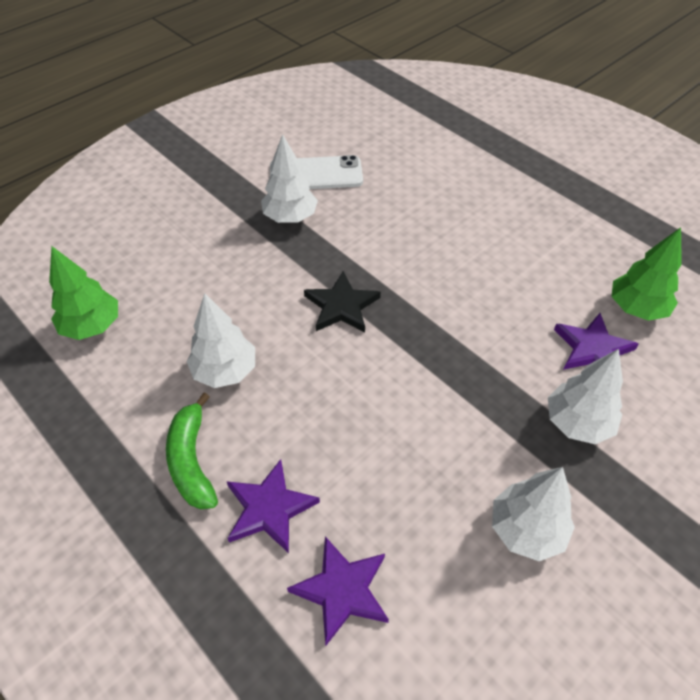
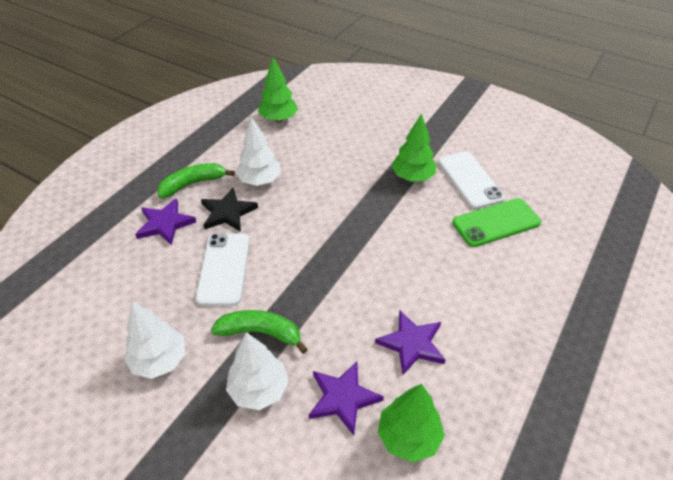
camera: 75 degrees right, 5 degrees down
white tree [261,134,318,223] -> green tree [391,113,436,182]
purple star [287,536,389,645] -> purple star moved to [375,311,446,376]
black star [304,271,381,332] -> black star moved to [201,188,258,232]
none -> white phone [195,233,250,306]
none -> green banana [211,310,308,354]
none -> green phone [452,198,541,247]

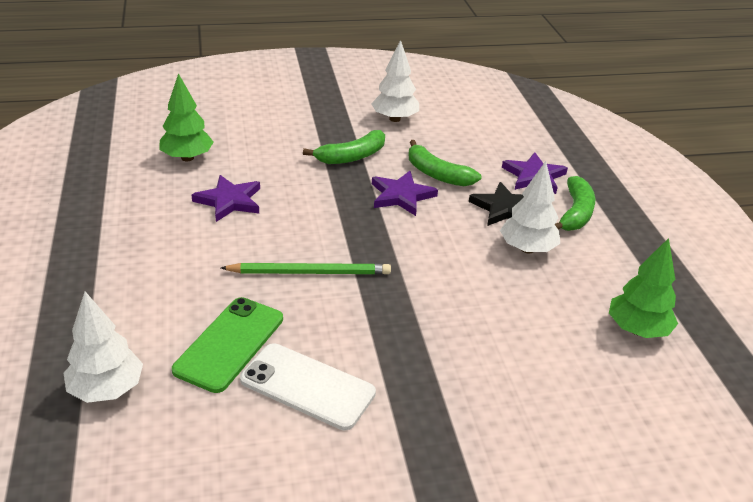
camera: 135 degrees right, 10 degrees down
white phone [195,233,250,306] -> green banana [408,140,481,186]
white tree [226,332,289,410] -> white tree moved to [64,291,143,403]
purple star [309,362,384,436] -> purple star moved to [372,171,438,216]
green tree [391,113,436,182] -> none
none -> green pencil [221,263,391,275]

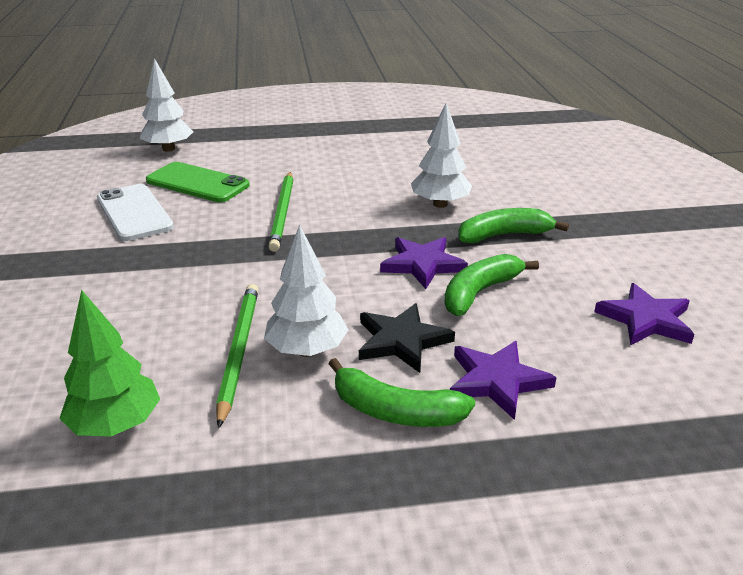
camera: 95 degrees right, 5 degrees down
green tree [159,73,214,161] -> none
purple star [191,175,260,222] -> purple star moved to [594,283,694,345]
white phone [240,343,376,430] -> white phone turned 60 degrees counterclockwise [97,184,174,241]
green banana [303,130,385,164] -> green banana turned 105 degrees clockwise [458,208,569,243]
white tree [371,40,419,122] -> white tree moved to [411,103,472,208]
none -> green pencil [216,284,259,428]

